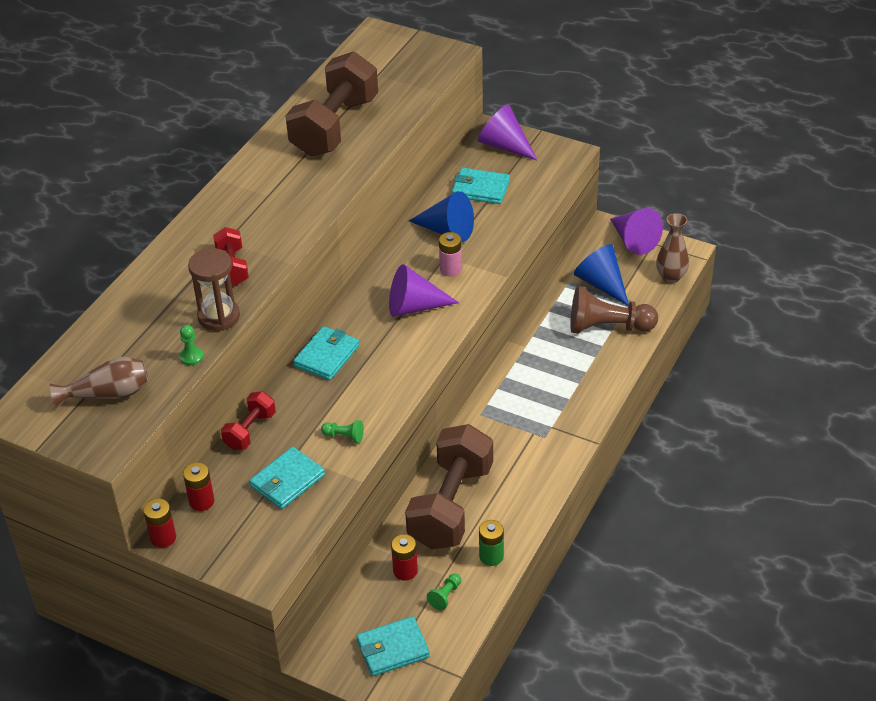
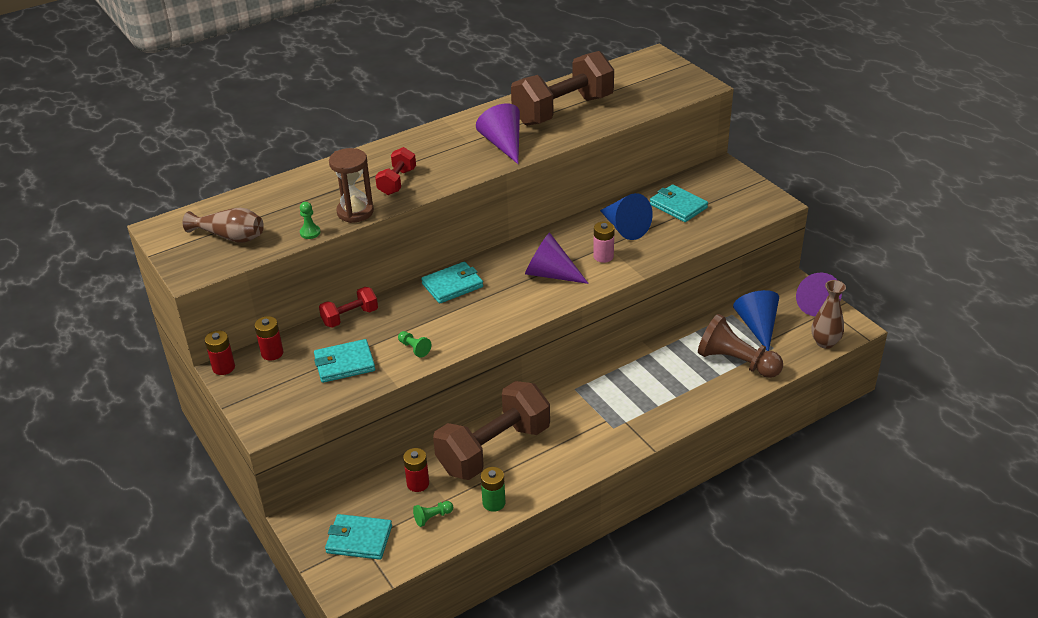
camera: 30 degrees right, 5 degrees down
purple cone [478,104,538,161] -> purple cone moved to [476,103,520,164]

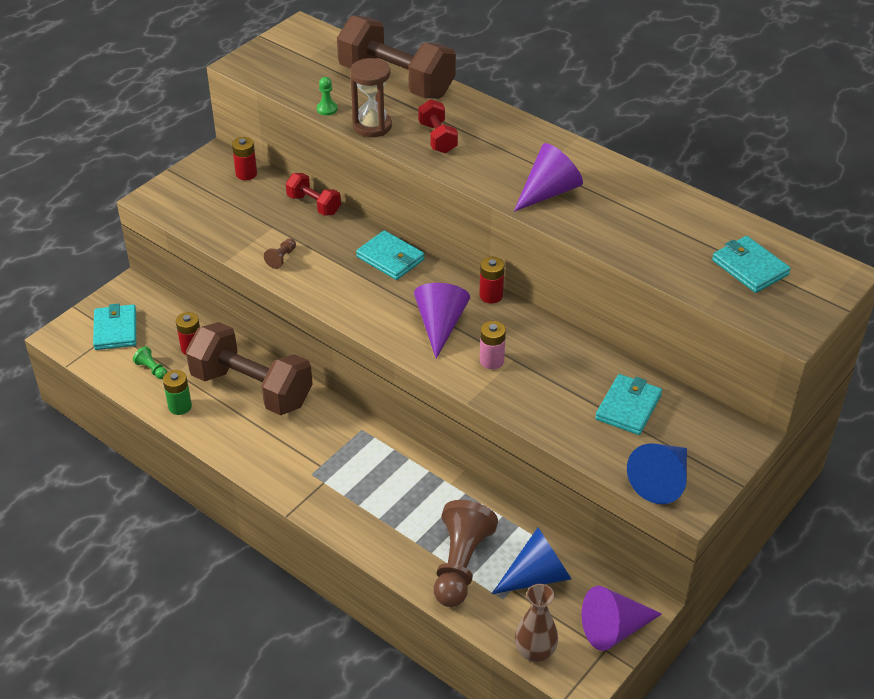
camera: 70 degrees right, 5 degrees up
brown vase [183,208,264,243] -> none
red battery [205,330,235,375] -> red battery moved to [479,257,504,304]
turquoise wallet [314,339,375,383] -> turquoise wallet moved to [712,236,791,293]
red dumbbell [375,147,416,195] -> red dumbbell turned 75 degrees clockwise [418,99,458,153]
green pawn [398,331,431,358] -> brown pawn [264,238,296,269]
brown dumbbell [511,51,614,126] -> brown dumbbell moved to [337,15,456,99]
blue cone [600,193,653,240] -> blue cone moved to [627,444,687,504]

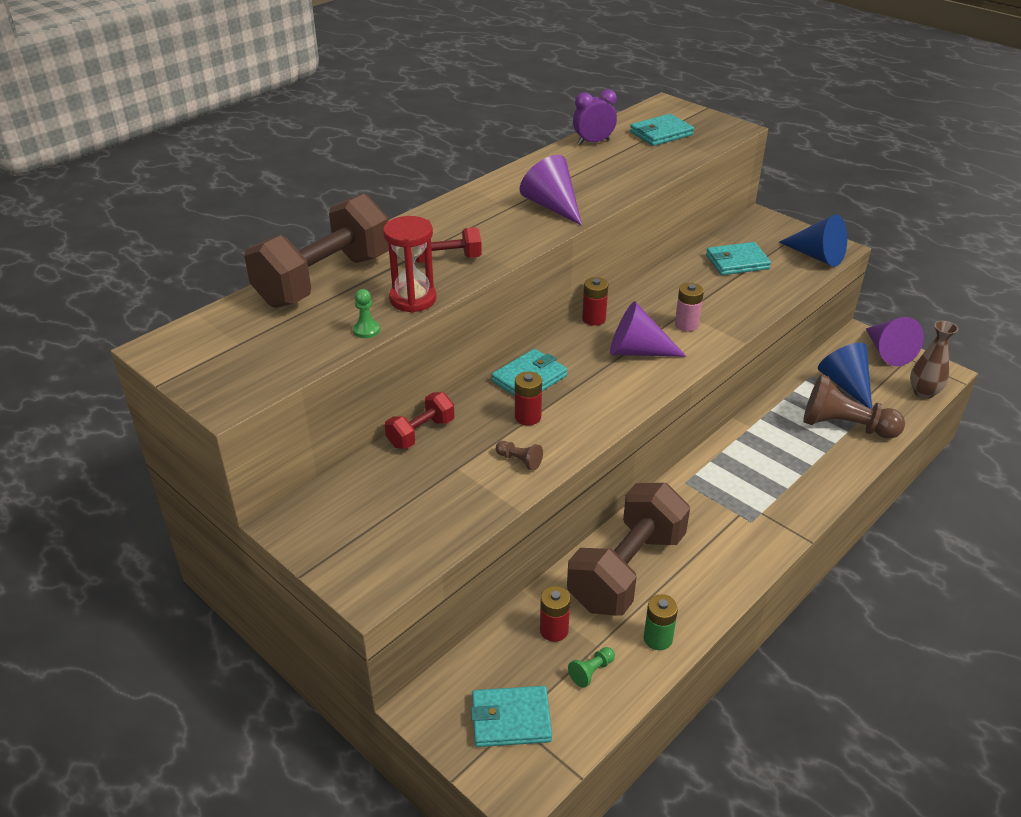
camera: 85 degrees left, 5 degrees down
red battery [232,137,257,180] -> red battery moved to [515,372,542,425]
brown hourglass [350,58,392,137] -> red hourglass [383,216,437,313]
turquoise wallet [595,374,662,435] -> turquoise wallet turned 45 degrees counterclockwise [706,242,771,275]
none -> purple clock [573,89,617,145]

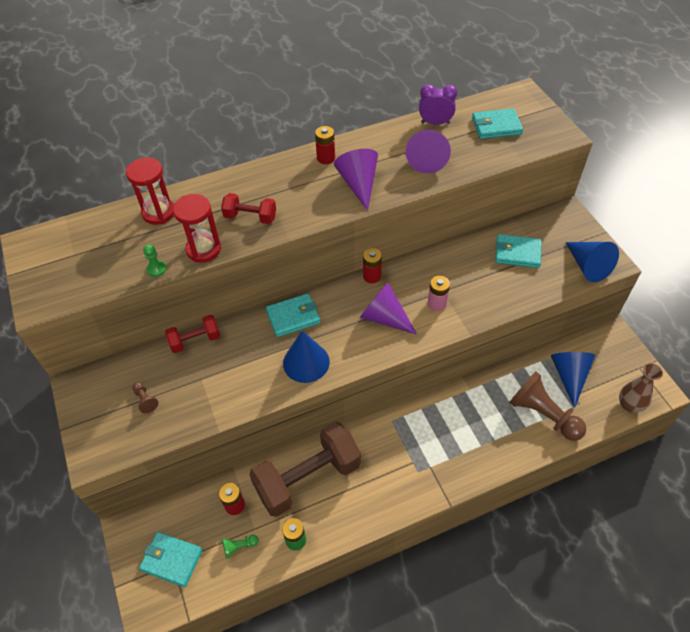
camera: 25 degrees right, 15 degrees up
brown dumbbell [244,194,389,308] -> red hourglass [126,157,174,225]
brown pawn [496,441,543,471] -> brown pawn moved to [132,382,158,413]
red battery [515,372,542,425] -> red battery moved to [315,126,335,164]
purple cone [866,317,924,366] -> purple cone moved to [406,130,451,173]
none -> blue cone [283,331,330,383]

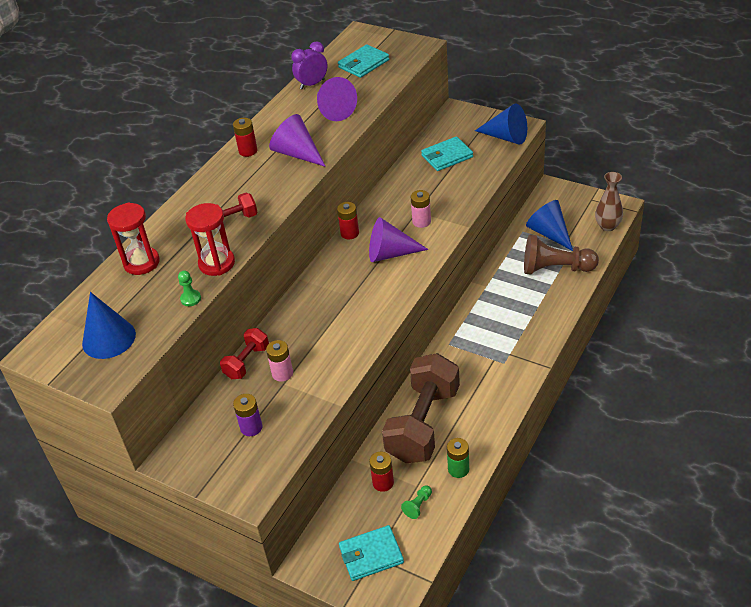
camera: 35 degrees left, 10 degrees down
brown pawn [132,382,158,413] -> purple battery [233,394,262,436]
turquoise wallet [266,294,321,337] -> none
blue cone [283,331,330,383] -> blue cone moved to [82,292,136,359]
none -> pink battery [266,340,293,382]

